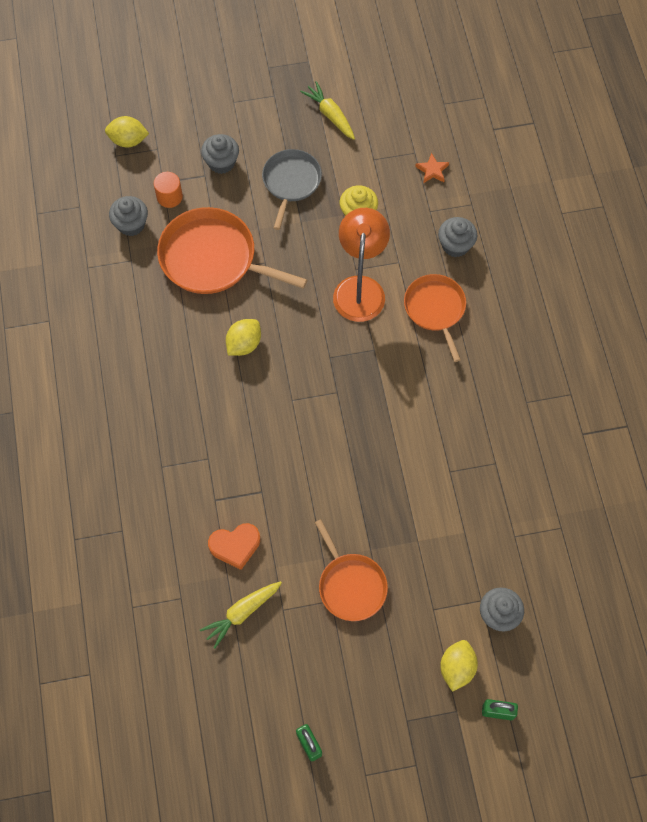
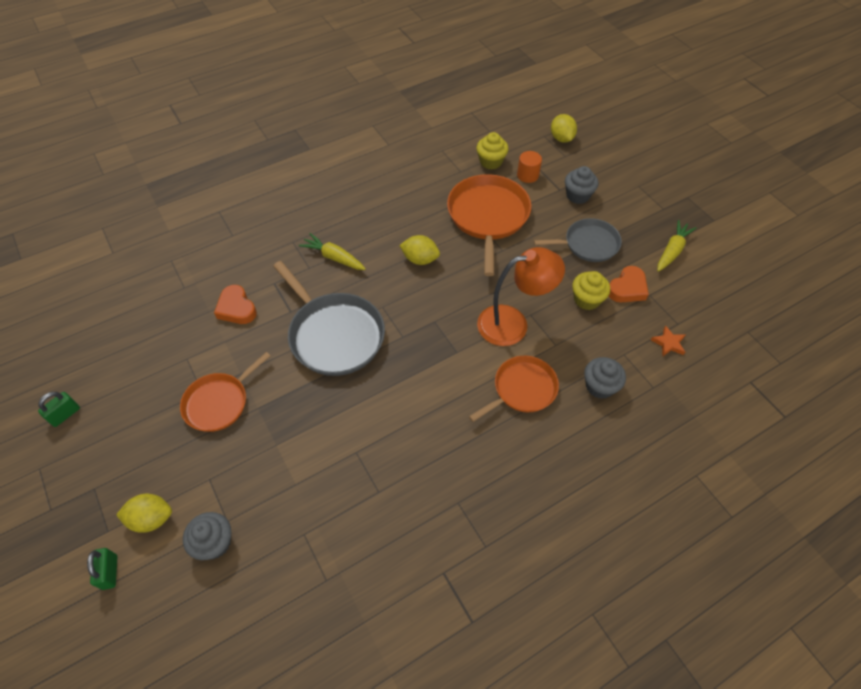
camera: 70 degrees right, 10 degrees down
grey cupcake [109,196,148,236] -> yellow cupcake [476,132,509,170]
yellow carrot [200,581,282,649] -> yellow carrot moved to [299,233,366,270]
none -> grey pan [273,261,385,376]
none -> orange heart [609,266,649,302]

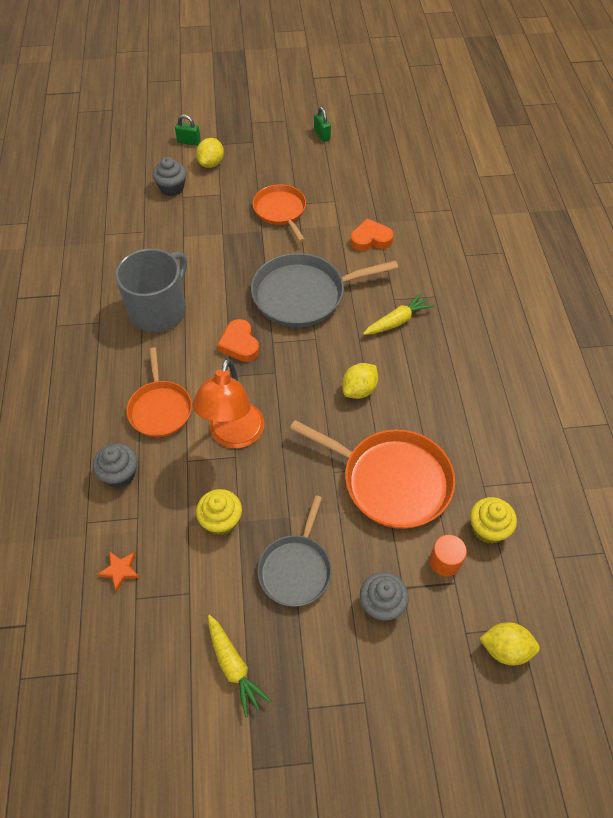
camera: 115 degrees right, 0 degrees up
orange heart [609,266,649,302] -> orange heart moved to [218,319,259,362]
none -> grey mug [115,248,187,332]

